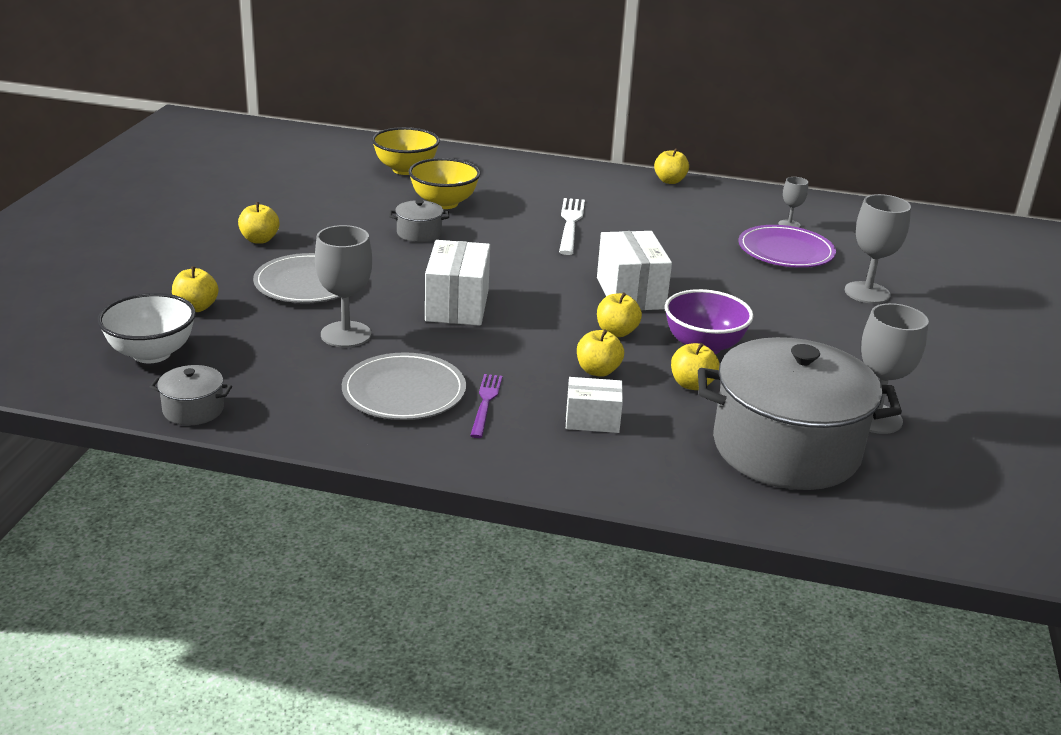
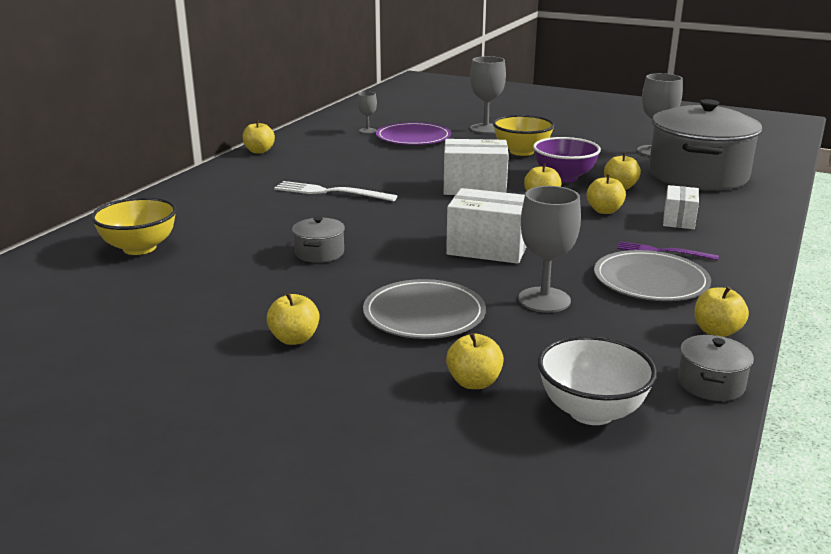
camera: 75 degrees left, 5 degrees down
yellow bowl [409,158,480,209] -> yellow bowl moved to [493,115,555,156]
none -> yellow apple [694,286,749,337]

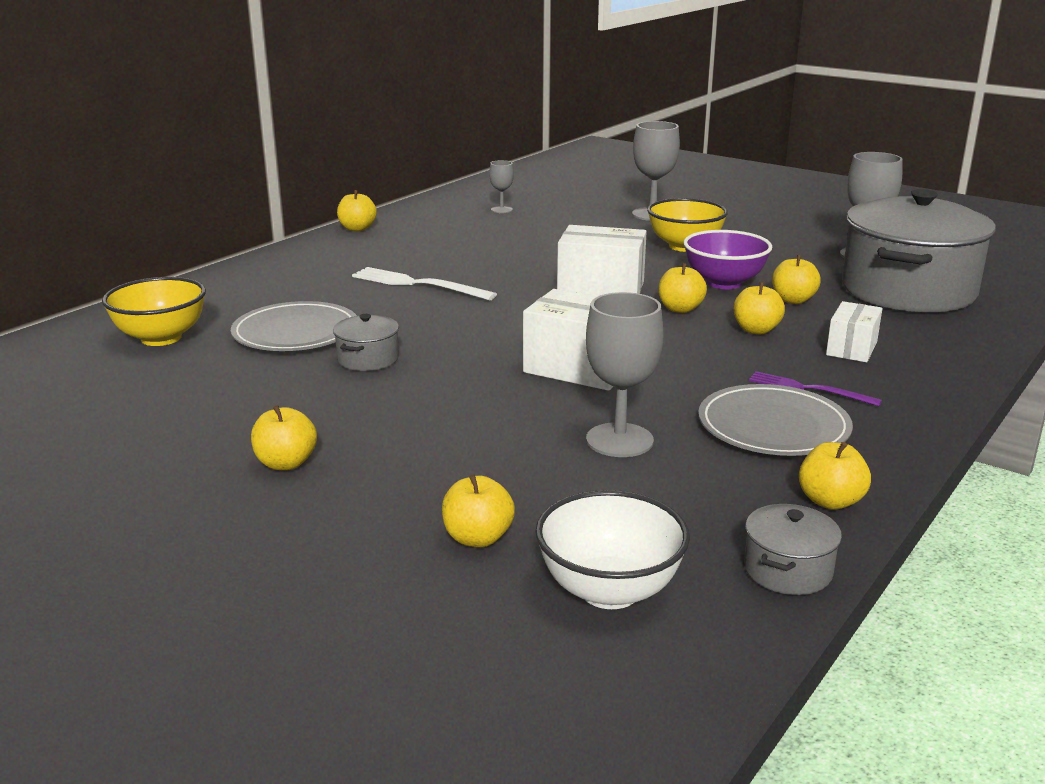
camera: 10 degrees right, 0 degrees up
grey plate [363,279,486,339] -> grey plate moved to [231,301,357,351]
purple plate [376,122,451,145] -> none

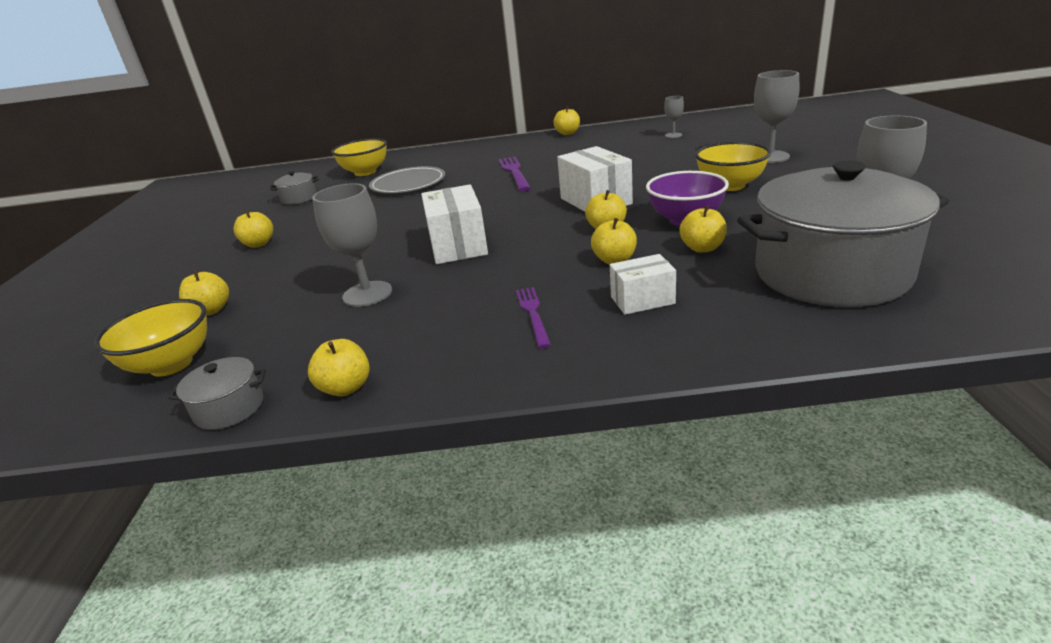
camera: 55 degrees right, 5 degrees up
grey pot [333,314,399,371] -> grey pot moved to [270,171,319,205]
white fork [352,267,497,300] -> purple fork [499,157,531,191]
white bowl [535,490,690,609] -> yellow bowl [94,299,207,377]
grey plate [698,384,853,456] -> none

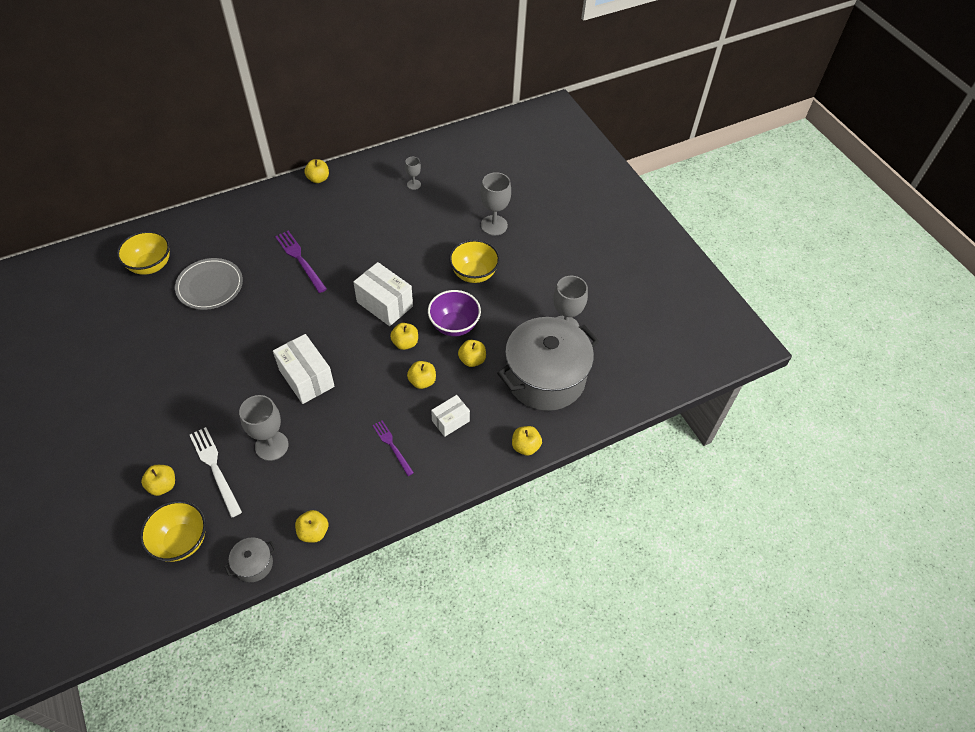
camera: 30 degrees left, 25 degrees up
yellow apple [233,210,273,248] -> yellow apple moved to [512,426,542,456]
grey pot [270,171,319,205] -> none
none -> white fork [190,427,242,518]

